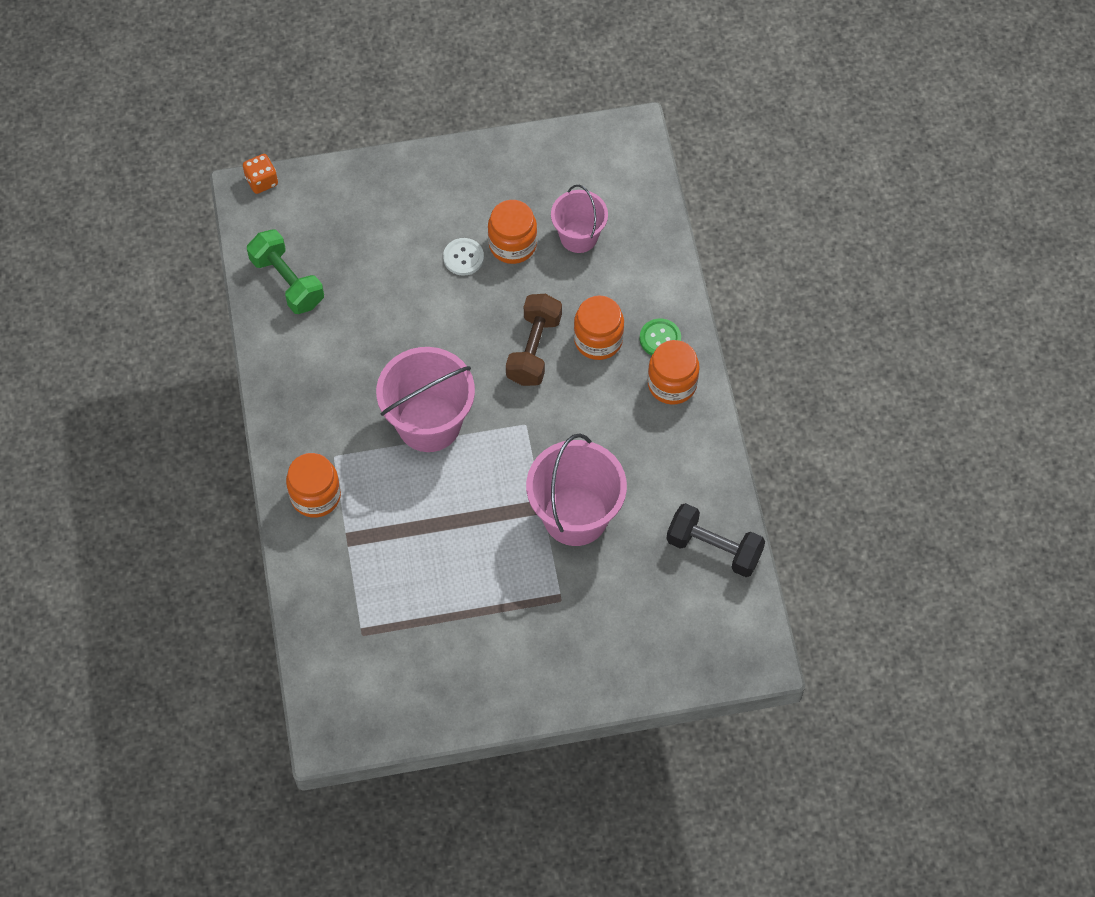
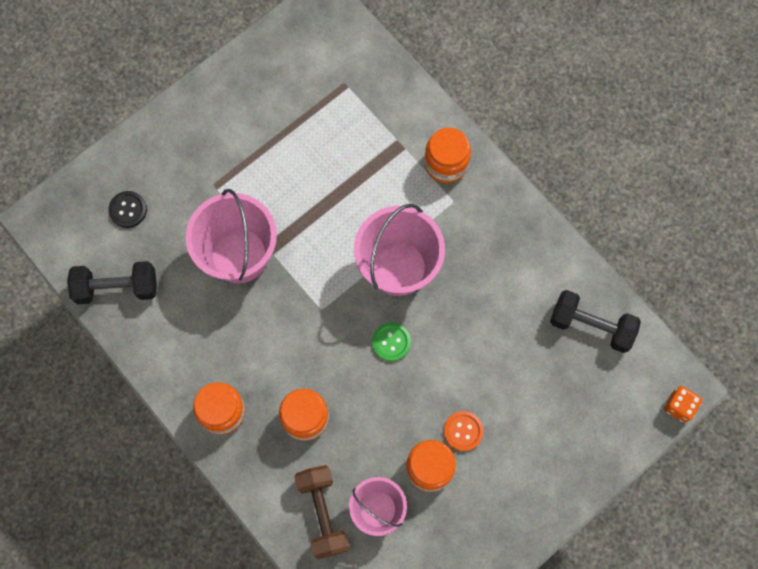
camera: 150 degrees right, 10 degrees up
green dumbbell [247,229,324,314] -> black dumbbell [550,290,641,353]
white button [443,238,484,276] -> orange button [444,411,484,451]
brown dumbbell [506,294,562,386] -> brown dumbbell moved to [294,465,350,559]
green button [640,318,681,355] -> green button moved to [372,323,411,361]
none -> black button [108,191,147,228]

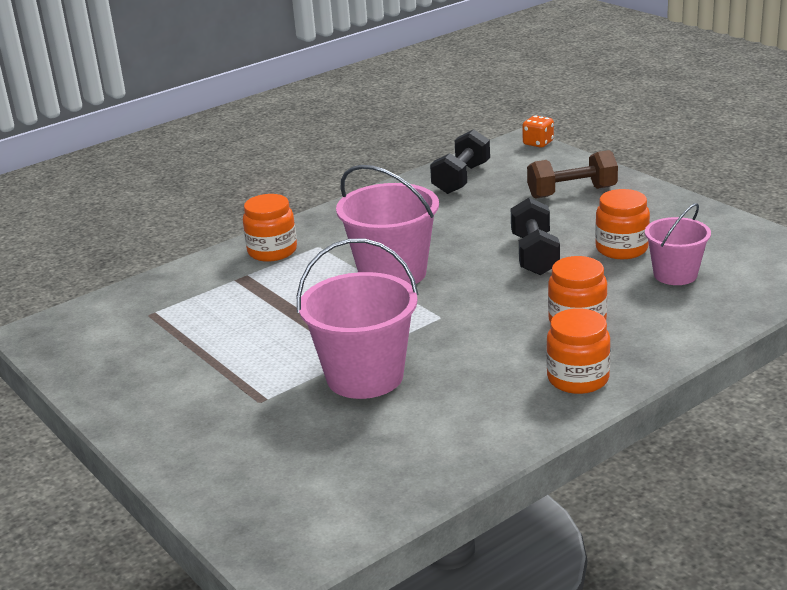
camera: 85 degrees left, 45 degrees down
black dumbbell [67,261,157,304] -> black dumbbell moved to [511,198,560,275]
black button [108,191,147,228] -> none
brown dumbbell [294,465,350,559] -> brown dumbbell moved to [527,150,618,199]
green button [372,323,411,361] -> none
orange button [444,411,484,451] -> none

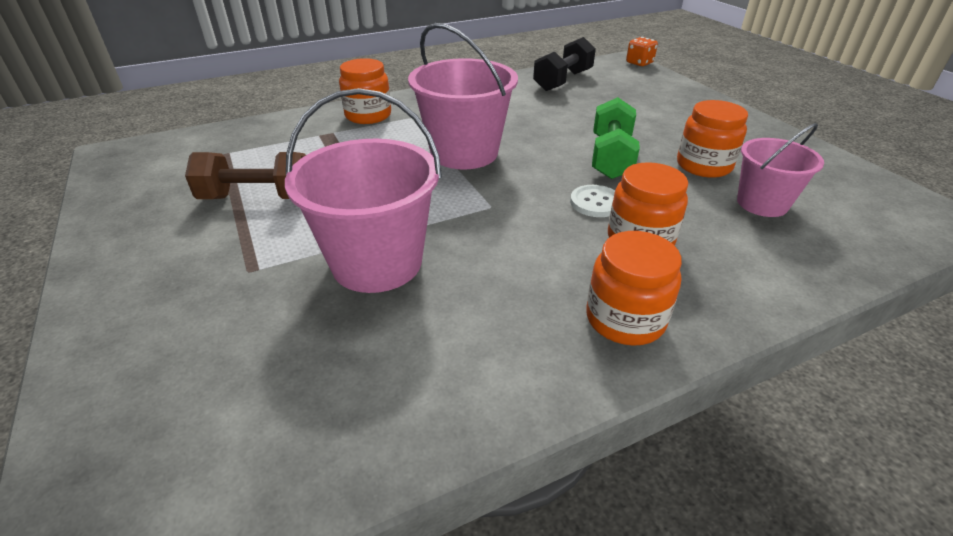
camera: 10 degrees right, 10 degrees up
black dumbbell [511,198,560,275] -> green dumbbell [592,97,640,179]
brown dumbbell [527,150,618,199] -> brown dumbbell moved to [185,152,306,199]
none -> white button [570,185,615,217]

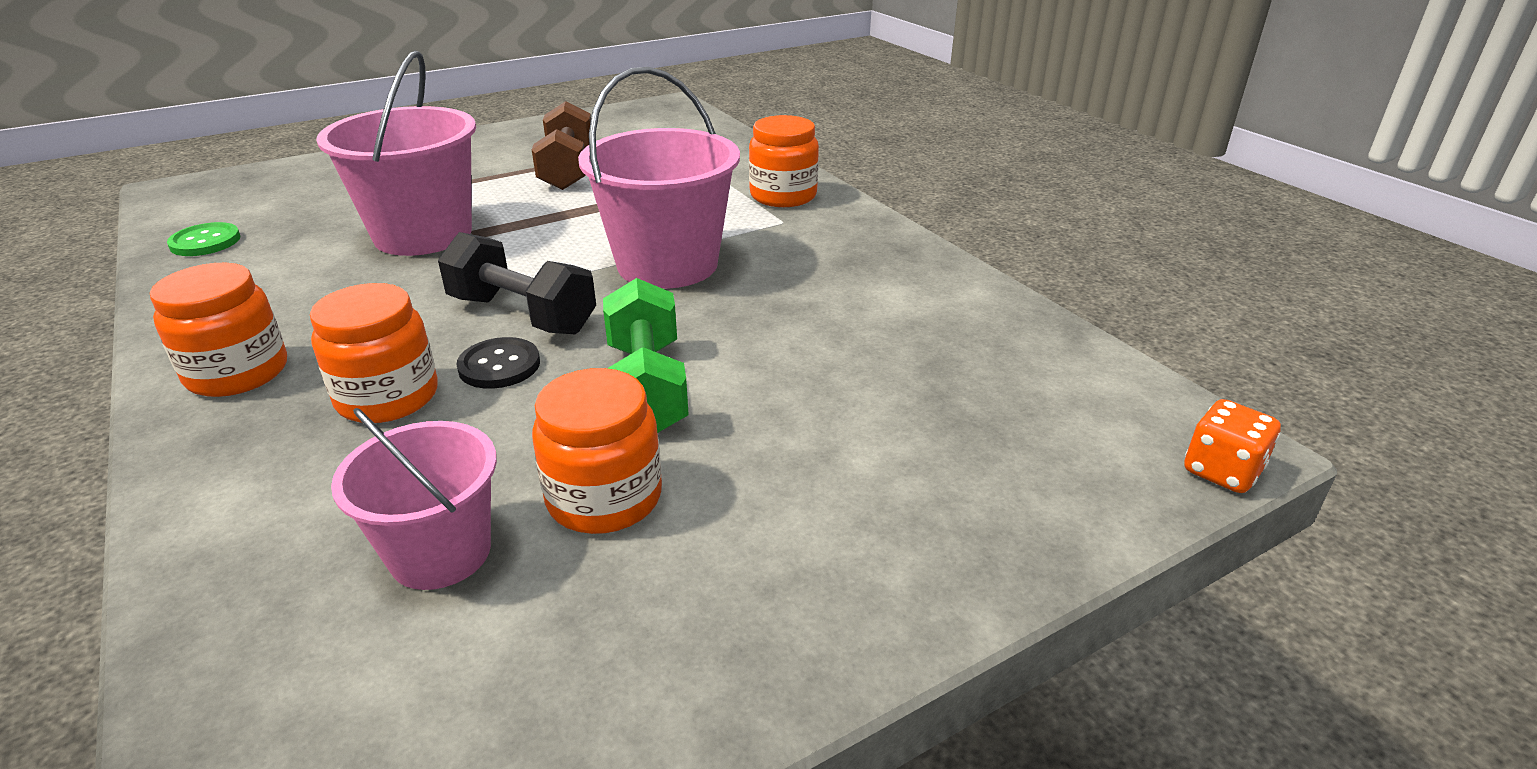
camera: 85 degrees right, 5 degrees down
black dumbbell [533,37,596,91] -> black dumbbell moved to [438,232,596,334]
white button [570,185,615,217] -> black button [456,337,540,389]
green dumbbell [592,97,640,179] -> green dumbbell turned 75 degrees clockwise [603,278,689,433]
none -> green button [167,222,240,256]

